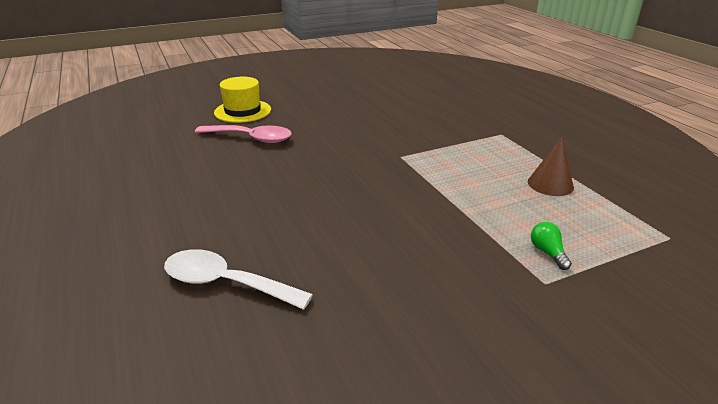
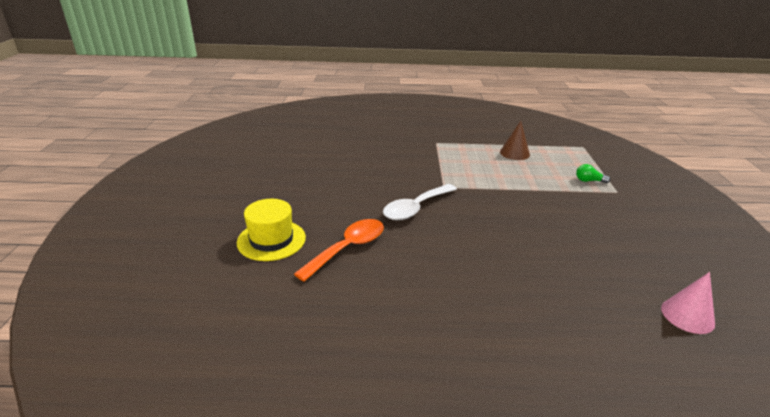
camera: 65 degrees left, 0 degrees up
white spoon [164,249,313,310] -> white spoon moved to [383,184,457,220]
pink spoon [195,125,292,143] -> orange spoon [294,219,384,281]
none -> pink cone [661,272,715,334]

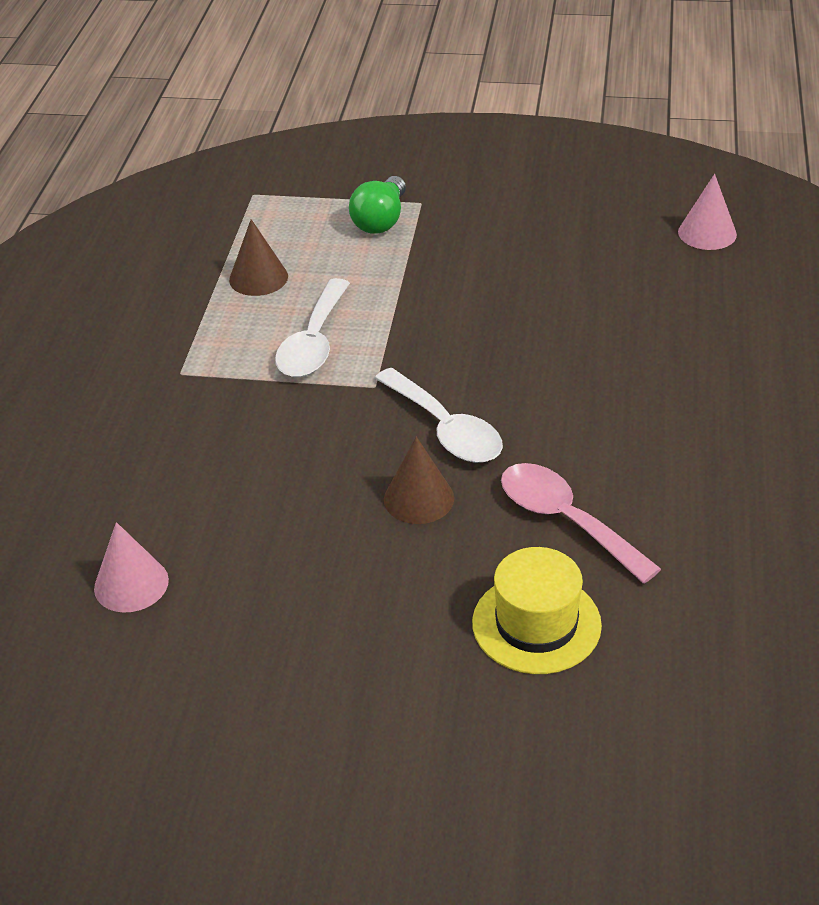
camera: 80 degrees left, 10 degrees up
orange spoon [294,219,384,281] -> pink spoon [501,463,661,584]
green light bulb [576,164,610,183] -> green light bulb [349,176,406,234], size x1.69
none -> pink cone [94,522,169,613]
none -> white spoon [275,278,350,377]
none -> brown cone [384,437,454,524]

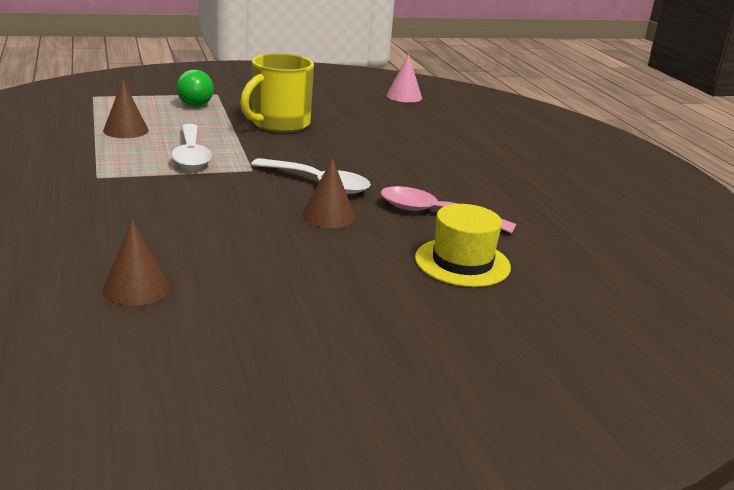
camera: 30 degrees left, 15 degrees down
pink cone [94,522,169,613] -> brown cone [103,220,170,306]
none -> yellow mug [240,53,314,133]

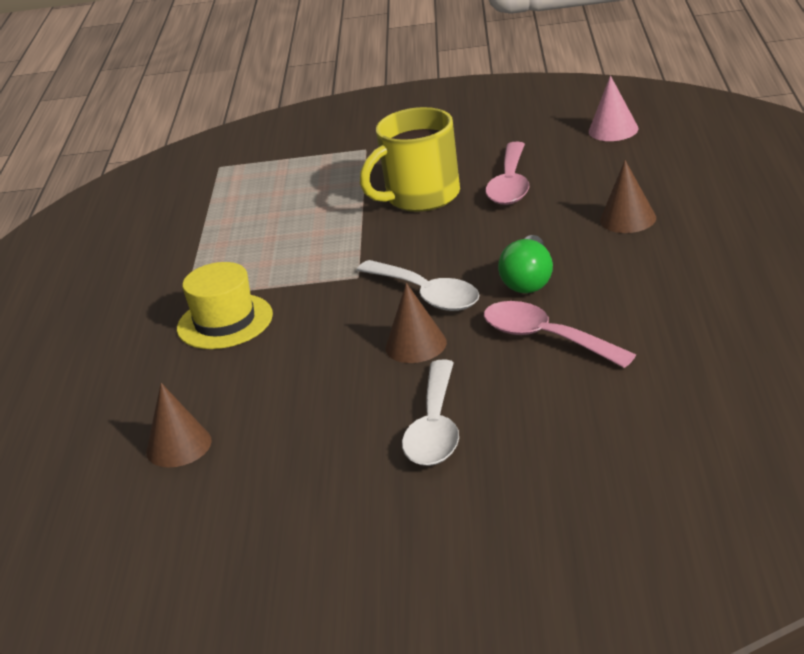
camera: 25 degrees right, 5 degrees up
brown cone [103,80,149,138] -> brown cone moved to [600,160,656,233]
white spoon [171,124,212,169] -> white spoon moved to [402,359,459,466]
green light bulb [176,70,214,107] -> green light bulb moved to [498,235,553,293]
yellow hat [415,204,511,287] -> yellow hat moved to [177,262,273,349]
none -> pink spoon [485,142,530,205]

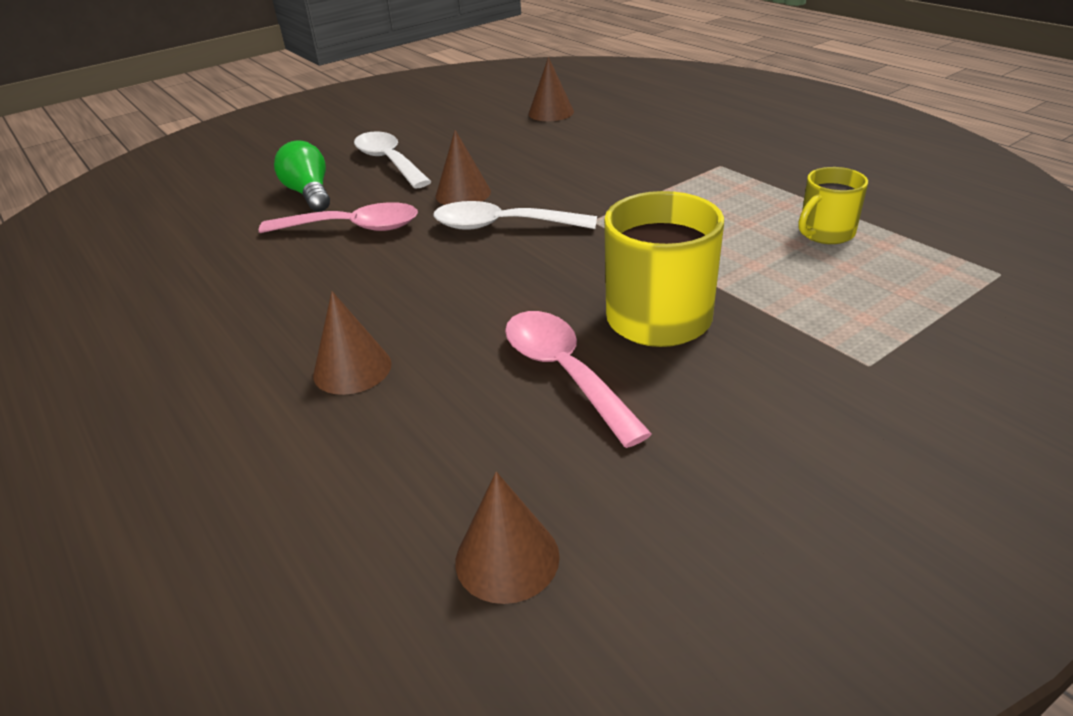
camera: 140 degrees right, 5 degrees up
yellow hat [177,262,273,349] -> none
green light bulb [498,235,553,293] -> green light bulb moved to [274,140,330,212]
pink cone [589,75,639,141] -> brown cone [455,472,560,604]
none -> yellow mug [799,167,868,244]

